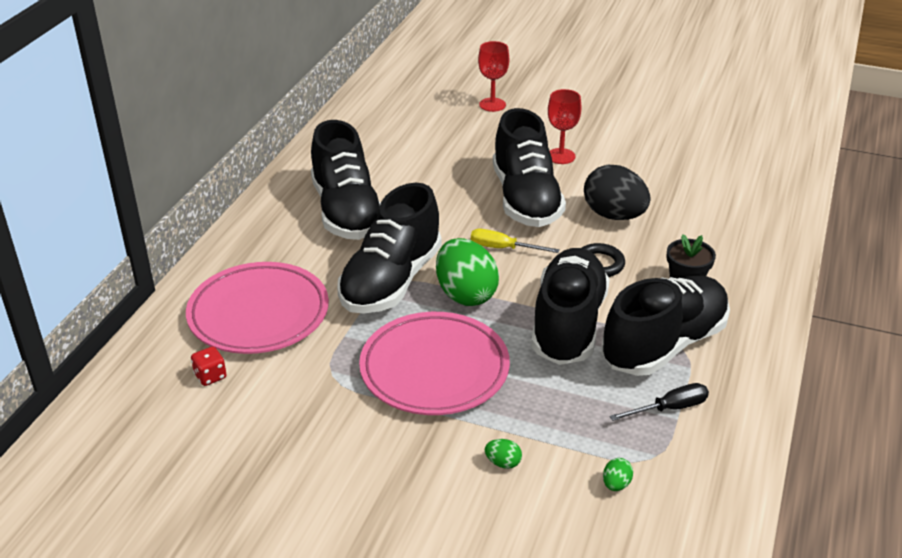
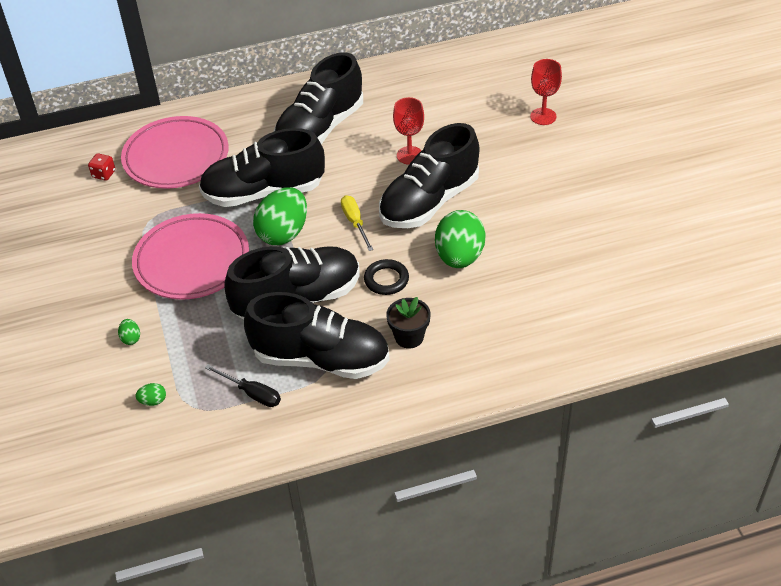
camera: 55 degrees right, 10 degrees up
red goblet [548,89,582,164] -> red goblet moved to [393,97,424,165]
black egg [584,165,650,220] -> green egg [435,210,486,268]

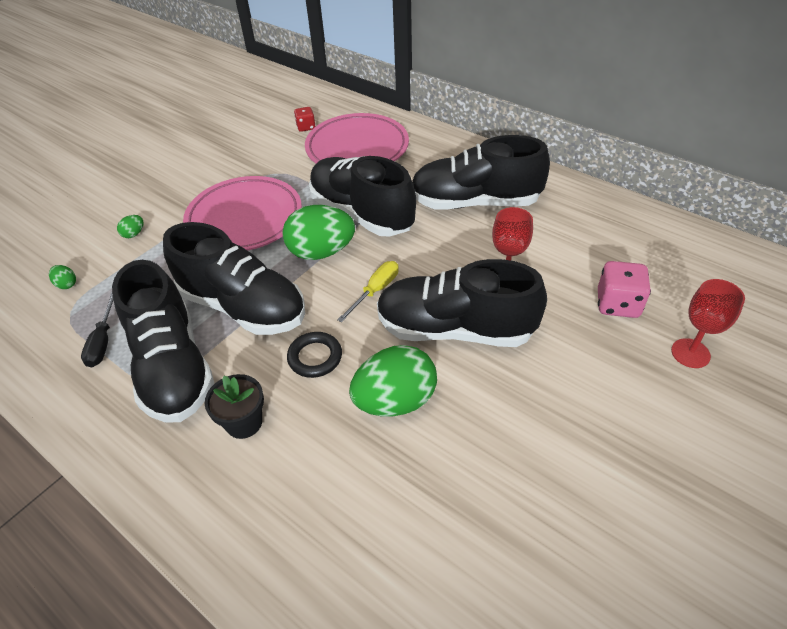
camera: 55 degrees right, 0 degrees up
none -> pink dice [598,261,651,318]

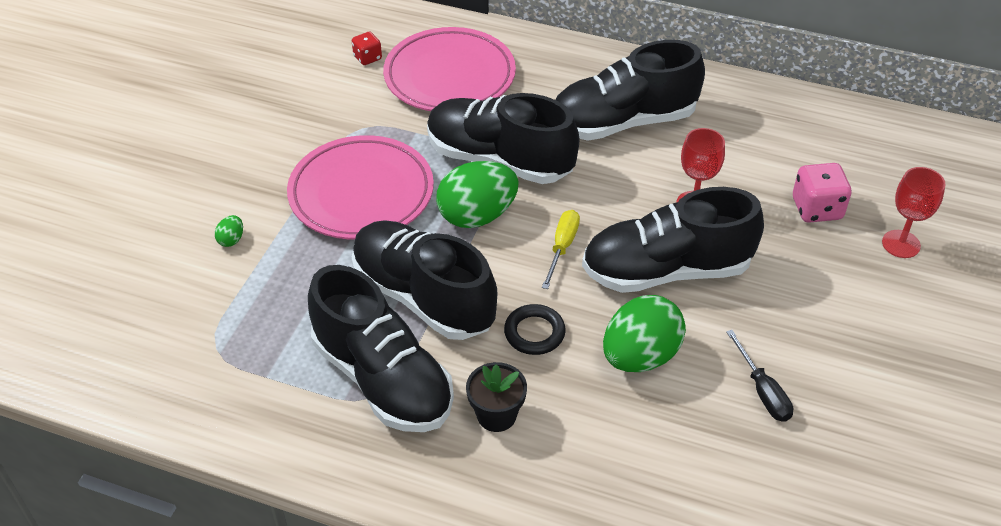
camera: 20 degrees left, 0 degrees up
green egg [49,265,76,289] -> none
black screwdriver [81,292,113,367] -> black screwdriver moved to [726,330,793,422]
black shoe [163,222,305,335] -> black shoe turned 150 degrees counterclockwise [352,220,497,340]

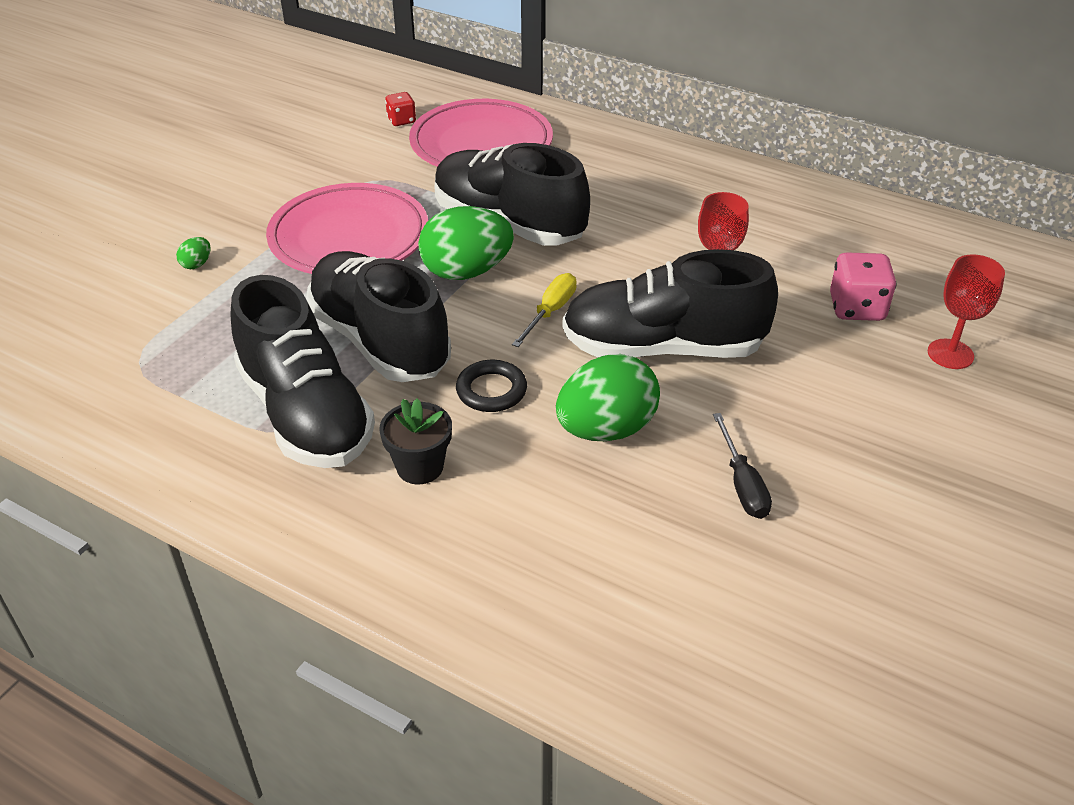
camera: 10 degrees right, 5 degrees down
black shoe [555,40,705,141] -> none

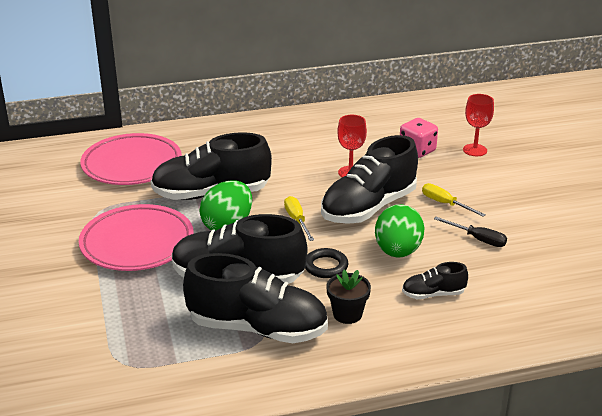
camera: 45 degrees left, 10 degrees down
green egg [176,237,211,269] -> none
red dice [385,92,416,126] -> none
none -> black shoe [402,262,468,299]
none -> yellow screwdriver [422,183,486,217]

